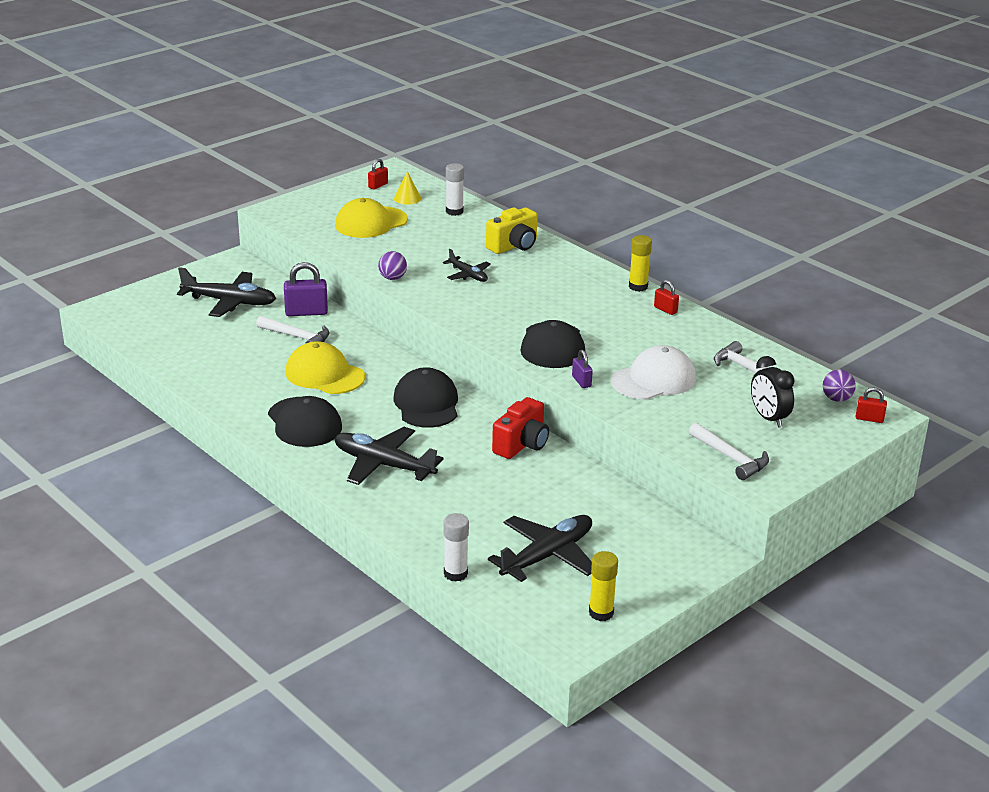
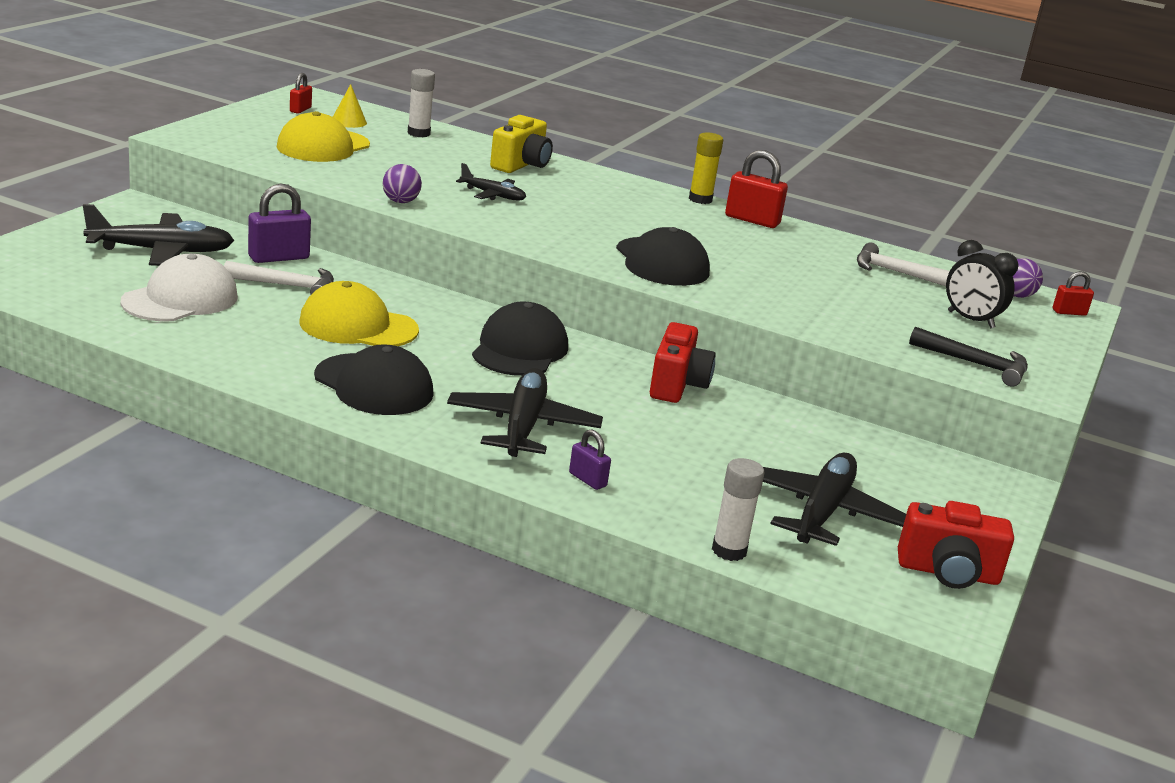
camera: 25 degrees left, 5 degrees down
black plane [335,427,444,485] -> black plane turned 90 degrees clockwise [447,368,603,457]
black cap [393,367,458,428] -> black cap turned 45 degrees clockwise [472,301,568,376]
purple padlock [572,350,593,388] -> purple padlock moved to [569,429,611,490]
yellow glue stick [589,551,618,621] -> red camera [898,501,1014,589]
white cap [611,345,696,400] -> white cap moved to [121,254,238,321]
red padlock [654,280,679,315] -> red padlock [725,150,788,228], size x1.77
white hammer [689,423,769,480] -> black hammer [909,327,1028,387]

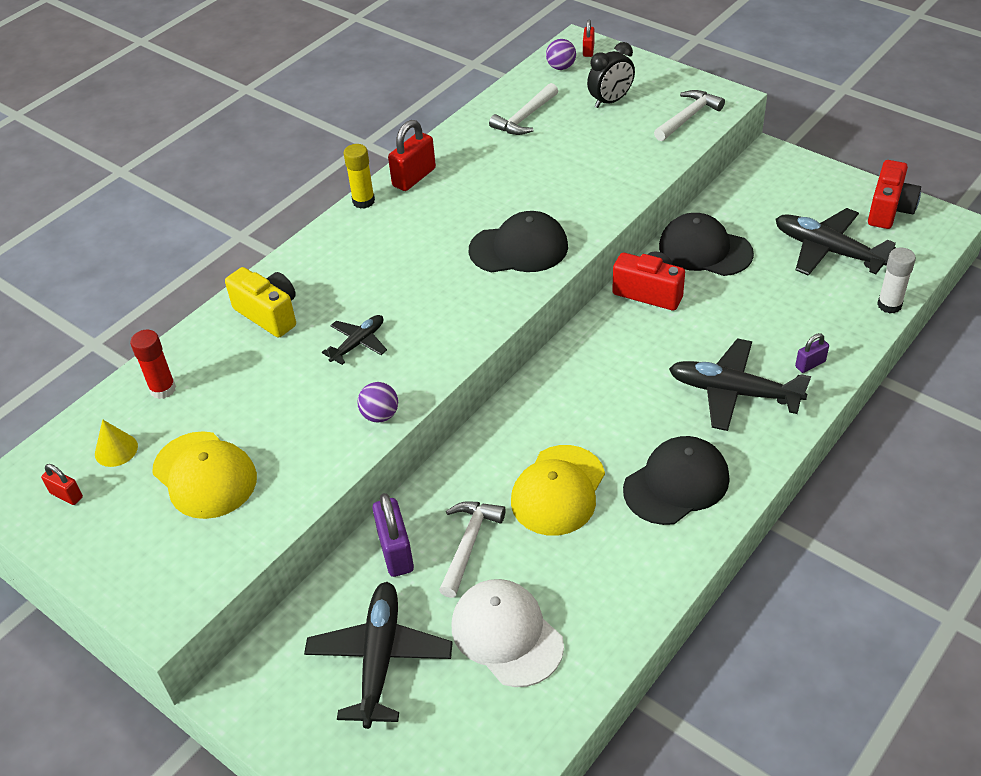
camera: 70 degrees left, 20 degrees up
white glue stick [408,69,435,137] -> red glue stick [130,330,176,399]
black cap [472,301,568,376] -> black cap moved to [659,213,754,276]
black hammer [909,327,1028,387] -> white hammer [654,90,725,141]

